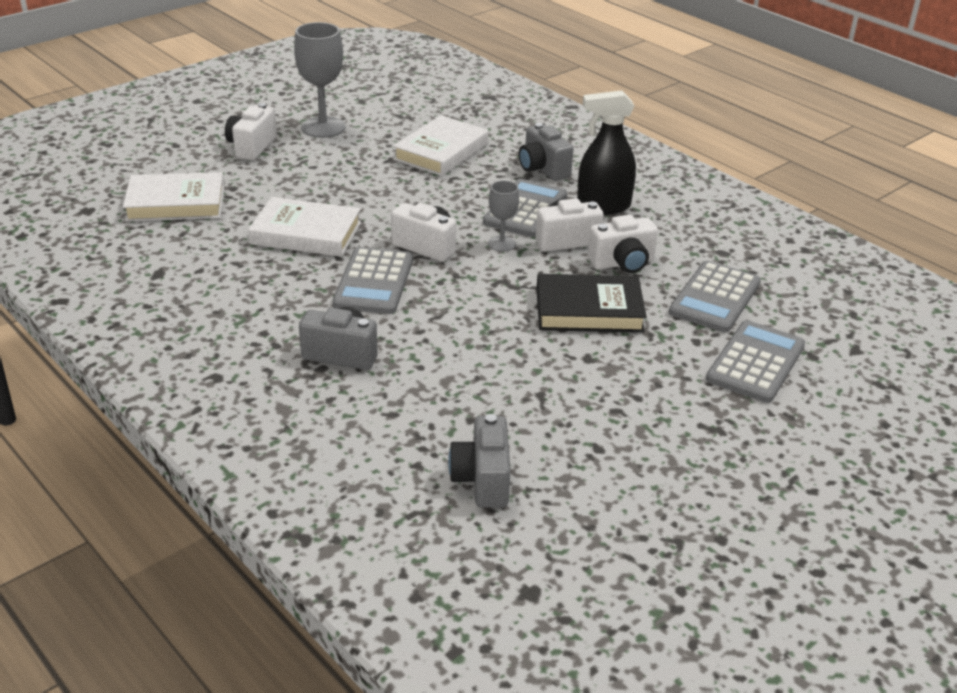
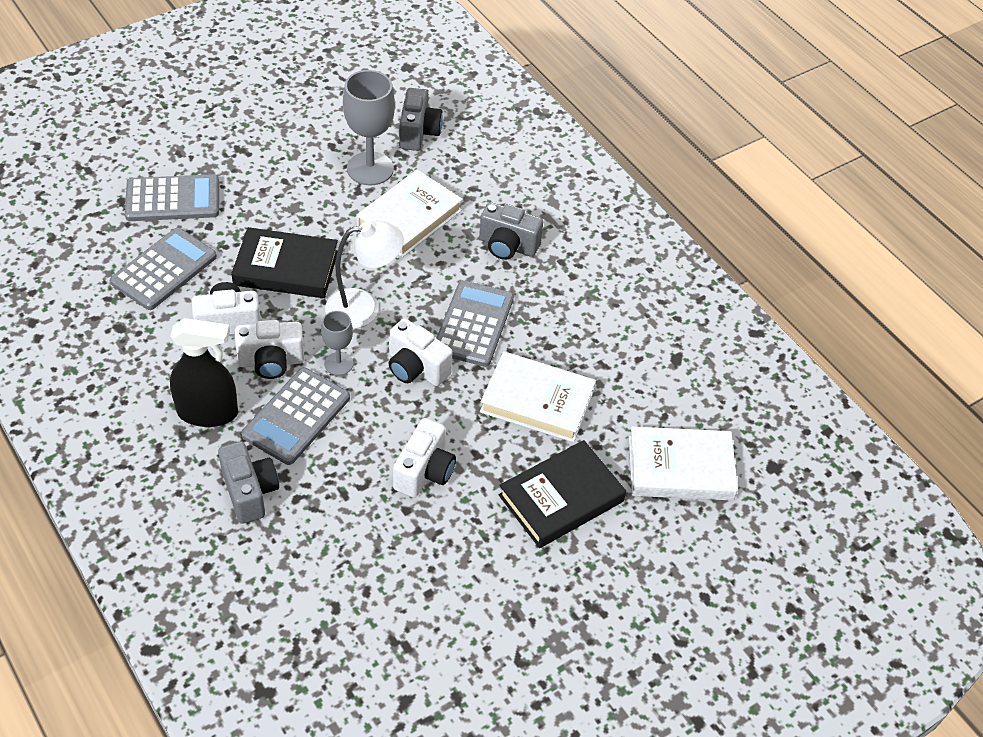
camera: 175 degrees left, 15 degrees up
white camera [225,103,277,160] -> white camera moved to [393,418,456,498]
grey goblet [294,22,345,138] -> grey goblet moved to [343,70,395,185]
white book [393,115,489,176] -> white book moved to [356,170,463,258]
grey calculator [706,320,805,403] -> grey calculator turned 135 degrees counterclockwise [125,174,219,221]
none -> white lamp [325,221,404,329]
none -> black book [498,440,626,548]

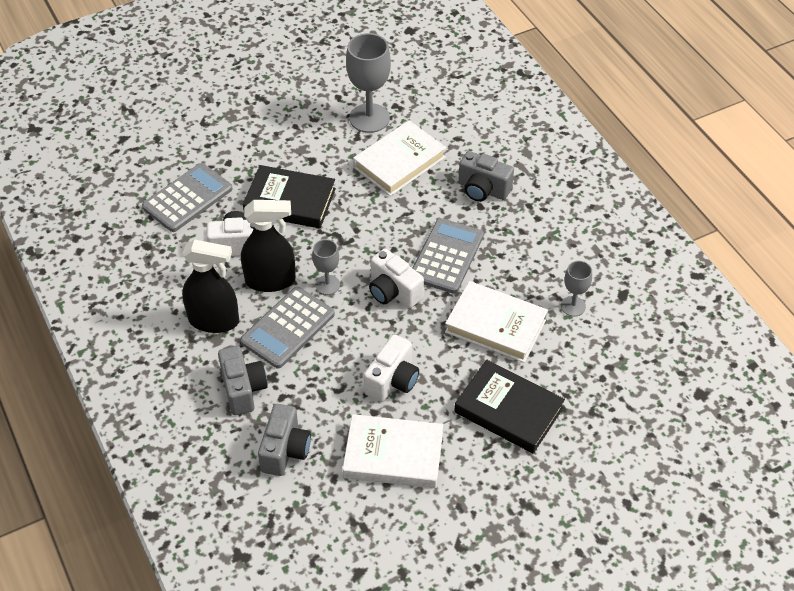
camera: 10 degrees right, 0 degrees up
grey calculator [125,174,219,221] -> none
white camera [235,320,304,379] -> black spray bottle [241,200,296,292]
white lamp [325,221,404,329] -> none
grey camera [399,88,443,151] -> grey camera moved to [258,404,311,476]
black book [498,440,626,548] -> black book turned 60 degrees clockwise [454,359,565,454]
white book [629,426,738,501] -> white book moved to [343,414,443,488]
none -> grey goblet [561,261,592,316]

